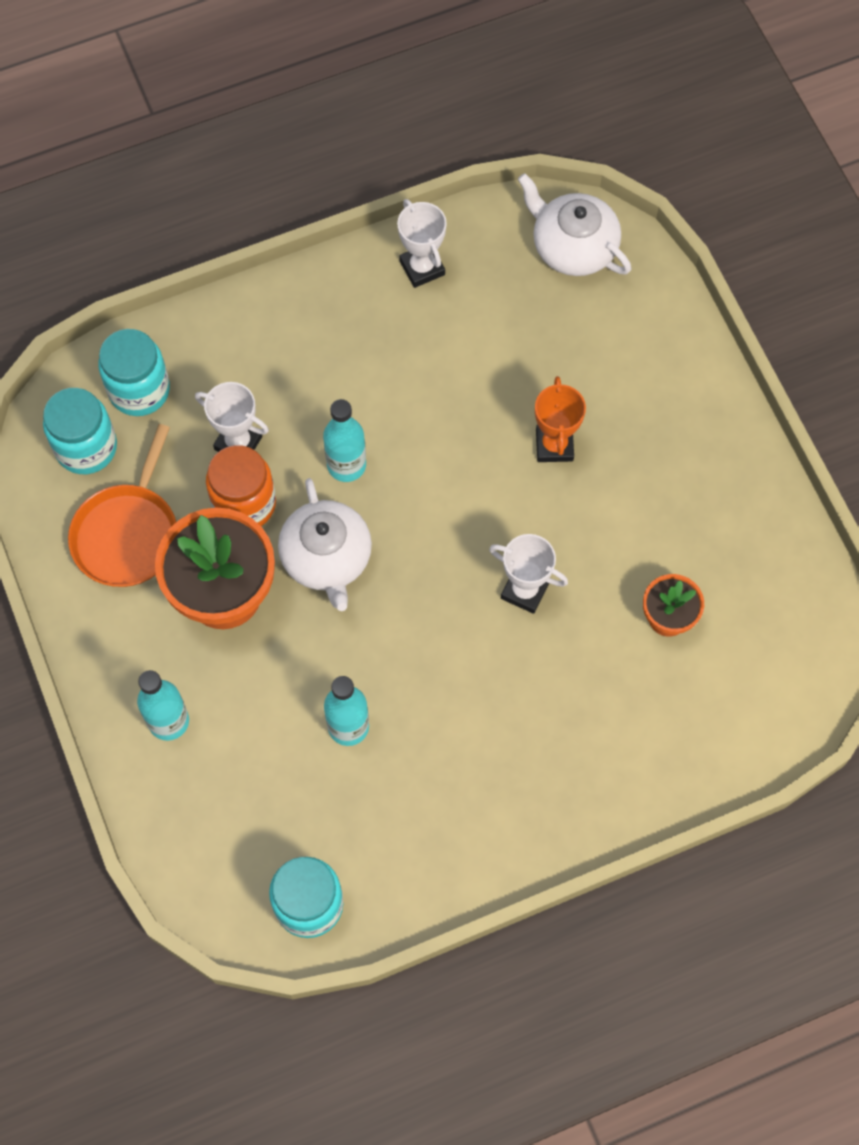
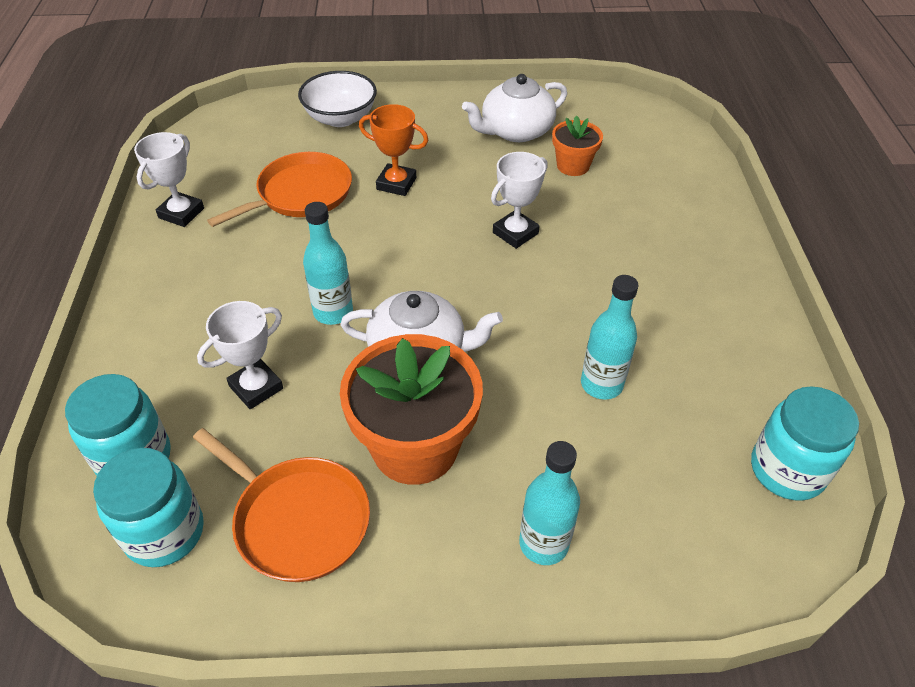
camera: 70 degrees left, 20 degrees down
orange jar [206,445,276,526] -> none
white trophy [397,199,447,288] -> white trophy turned 60 degrees counterclockwise [134,132,204,227]
white teapot [518,173,631,276] -> white teapot moved to [462,74,567,142]
none -> orange pan [207,152,352,227]
none -> white bowl [298,71,377,127]

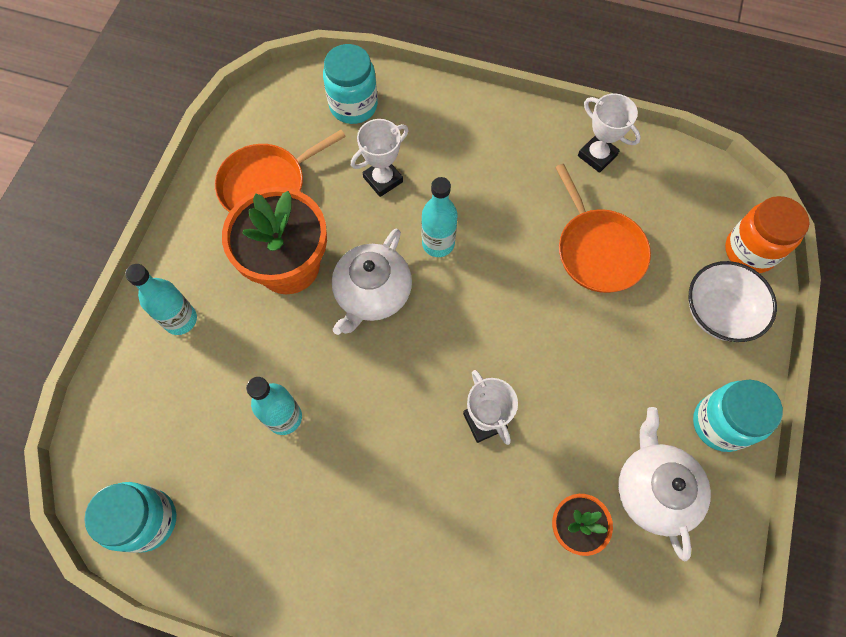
camera: 110 degrees right, 20 degrees up
turquoise jar [93,448,204,567] -> turquoise jar moved to [693,380,783,452]
white trophy [197,301,283,409] -> white trophy turned 75 degrees clockwise [351,119,409,197]
orange trophy [359,104,428,196] -> none
none -> orange jar [725,196,810,273]

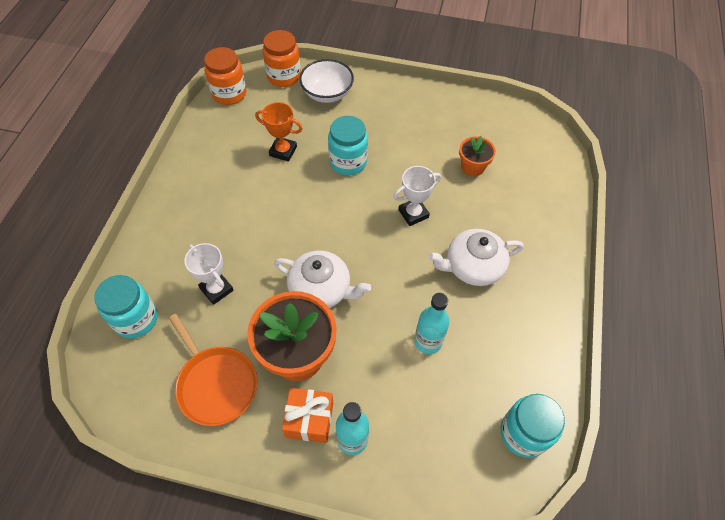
camera: 95 degrees left, 10 degrees down
turquoise bottle [422,177,458,257] -> none
orange pan [555,164,651,293] -> orange trophy [255,102,303,162]
white trophy [578,93,641,173] -> none
white teapot [618,407,711,561] -> white teapot moved to [428,229,524,286]
turquoise jar [693,380,783,452] -> turquoise jar moved to [328,116,368,175]
none -> orange jar [204,47,246,105]
none -> orange gift [282,388,333,443]

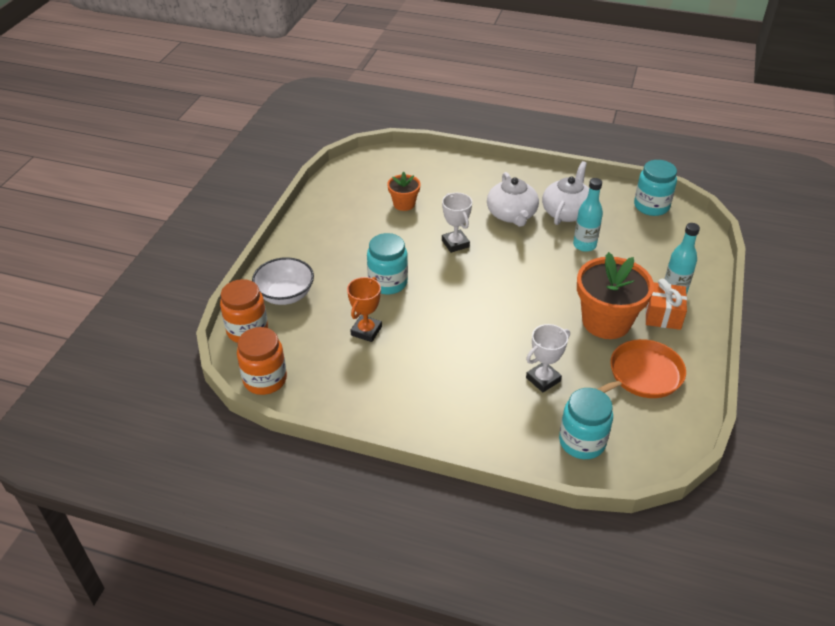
camera: 85 degrees left, 15 degrees down
white teapot [274,250,371,308] -> white teapot moved to [542,161,589,225]

